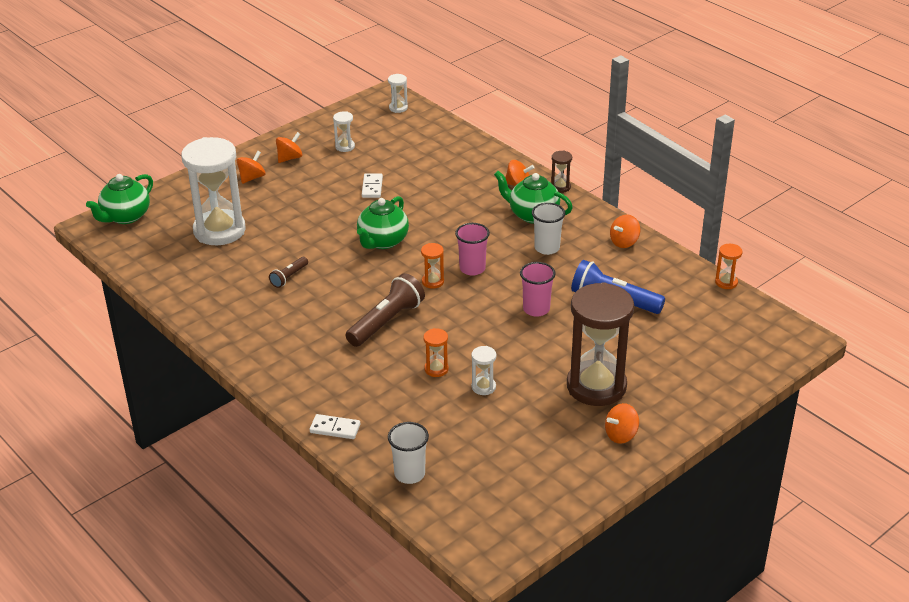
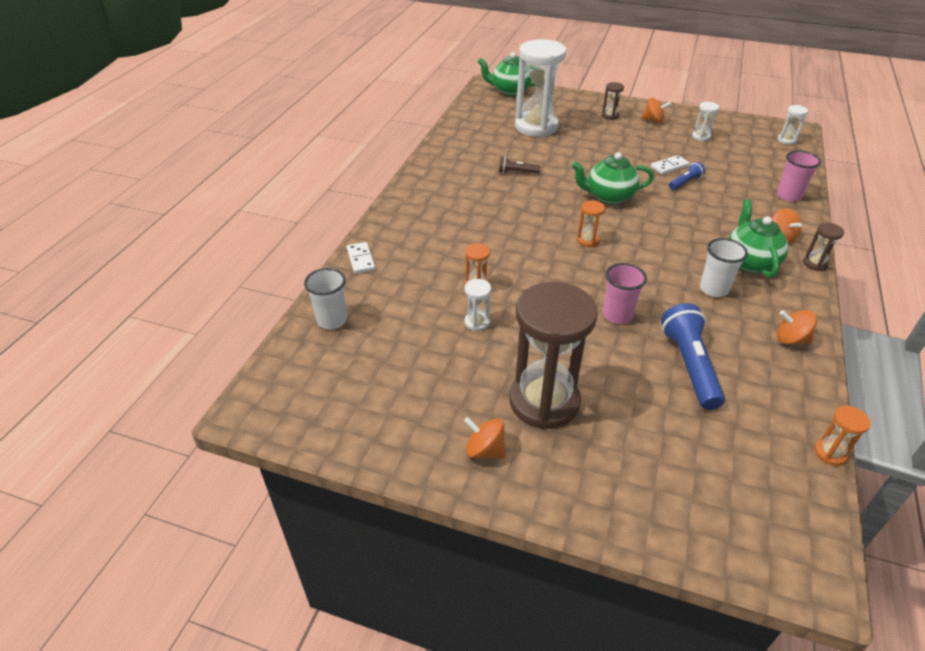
camera: 60 degrees right, 5 degrees up
orange spinning top [237,151,265,184] -> brown hourglass [602,82,624,120]
brown flashlight [346,273,425,347] -> none
pink cup [455,223,490,276] -> pink cup moved to [777,150,821,201]
none -> blue flashlight [669,162,705,190]

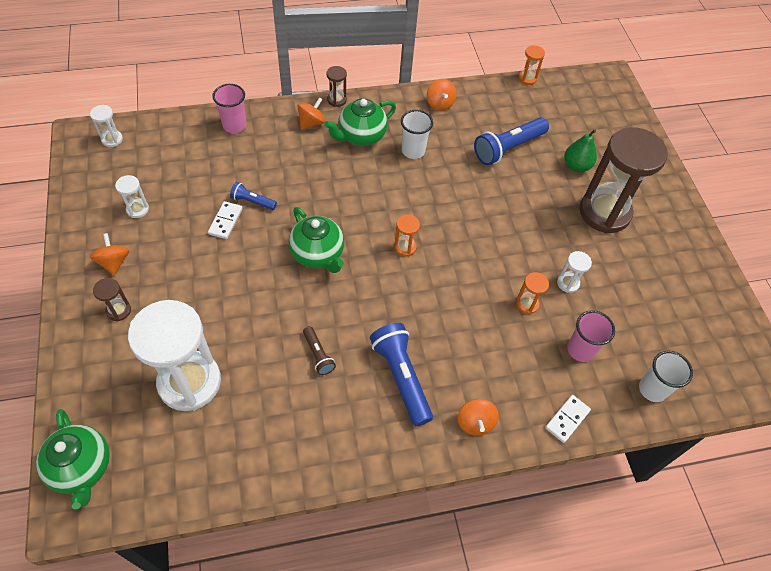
camera: 125 degrees left, 15 degrees up
orange spinning top [464,417,506,459] -> orange spinning top moved to [458,399,499,436]
pink cup [603,263,647,324] -> pink cup moved to [567,310,615,362]
white domino [651,155,690,175] -> white domino turned 75 degrees clockwise [208,201,243,239]
none -> blue flashlight [370,323,433,426]
none -> green pear [564,129,597,172]

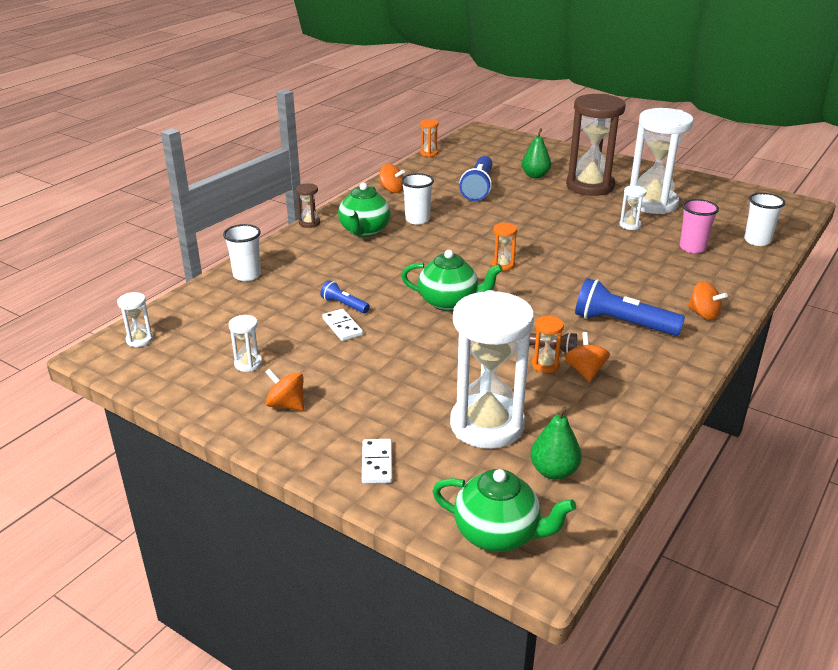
camera: 40 degrees left, 25 degrees down
brown hourglass [93,278,131,321] -> none
pink cup [212,84,246,133] -> white cup [223,224,261,281]
blue flashlight [230,182,277,210] -> blue flashlight turned 60 degrees clockwise [320,280,370,313]
orange spinning top [297,97,325,130] -> orange spinning top moved to [565,332,610,382]
orange hourglass [516,272,549,314] -> orange hourglass moved to [532,315,564,373]
white domino [545,395,591,443] -> white domino moved to [362,439,392,484]
none -> green pear [531,406,582,480]
none -> white hourglass [628,108,694,214]

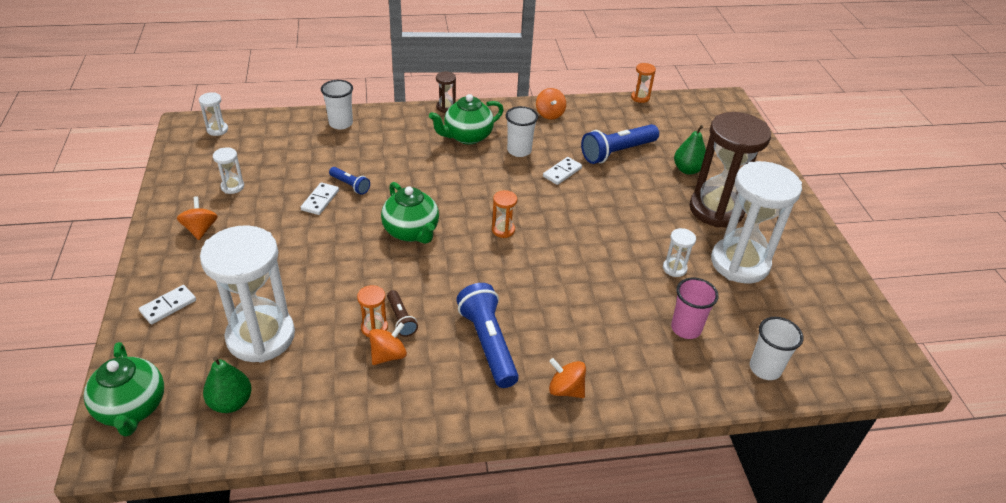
camera: 45 degrees right, 10 degrees up
blue flashlight [320,280,370,313] -> blue flashlight turned 135 degrees clockwise [329,167,370,195]
orange spinning top [687,281,728,320] -> orange spinning top turned 120 degrees clockwise [549,358,586,398]
none -> white domino [543,157,582,185]

